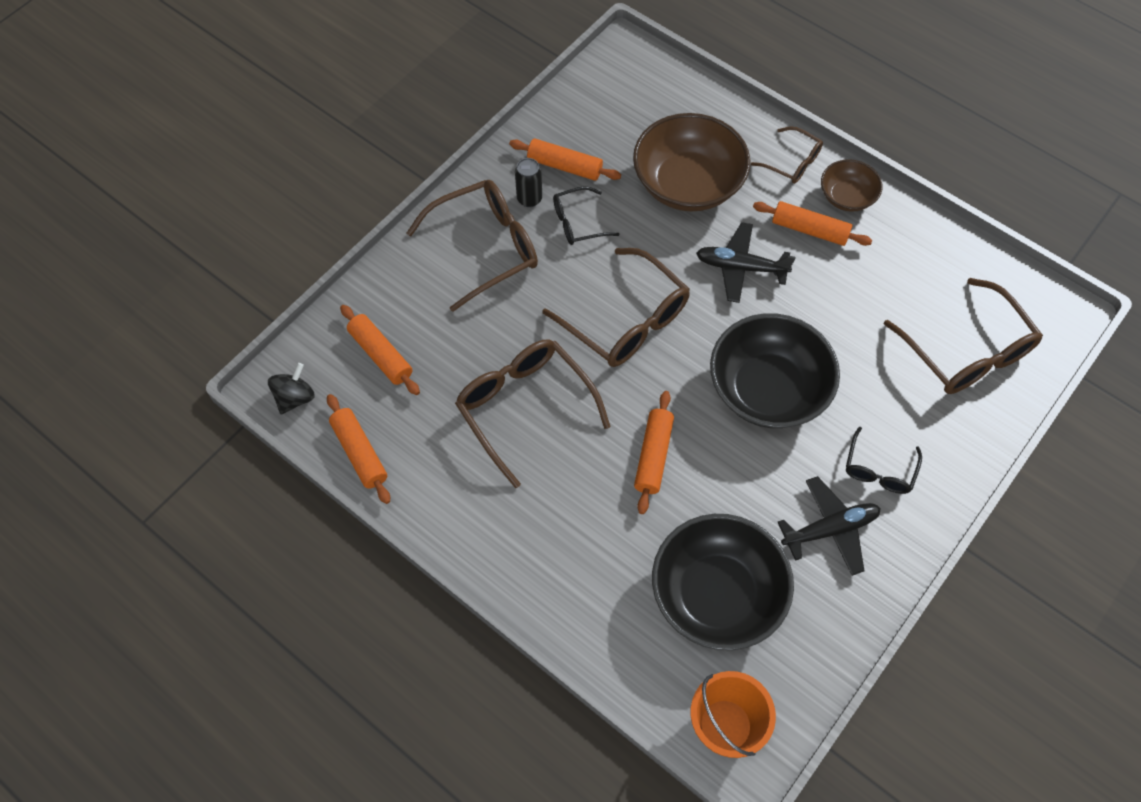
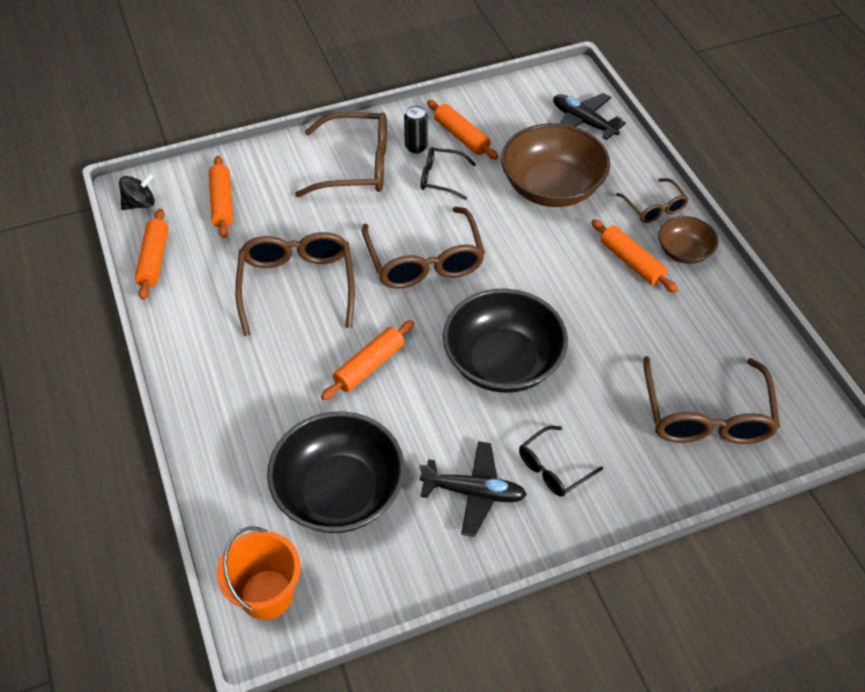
camera: 30 degrees right, 10 degrees down
black plane [696,222,795,303] -> black plane moved to [553,93,626,140]

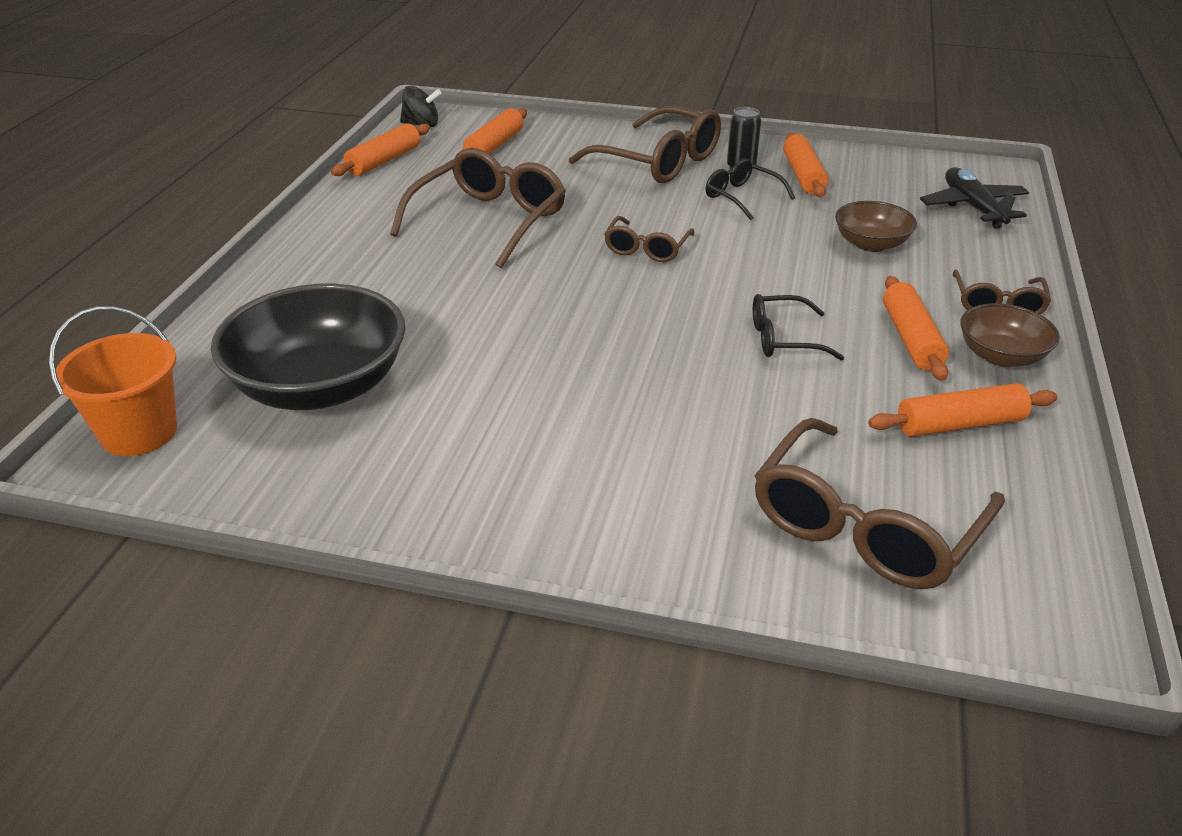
camera: 35 degrees right, 15 degrees down
orange rolling pin [321,320,414,400] -> orange rolling pin moved to [868,383,1058,437]
brown glasses [362,207,485,289] -> brown glasses [604,216,694,262], size x0.54
black plane [420,441,527,537] -> none
black bowl [443,288,568,393] -> none
brown bowl [501,123,610,207] -> brown bowl [835,201,917,252], size x0.53
black glasses [519,426,603,497] -> black glasses moved to [753,294,844,360]

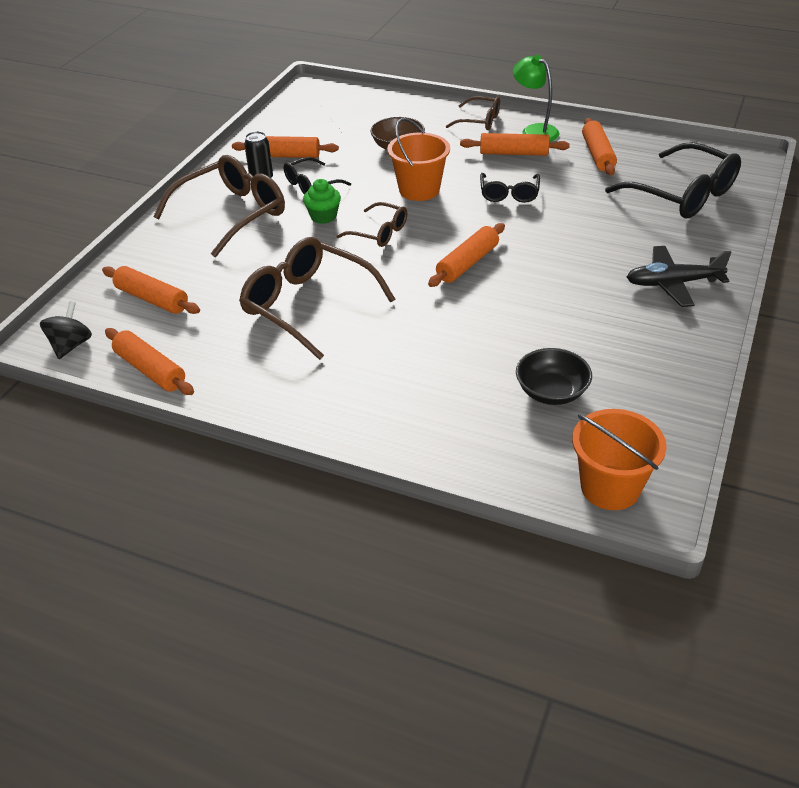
camera: 80 degrees left, 5 degrees up
black bowl [211,283,406,410] -> black bowl [516,348,592,405], size x0.53
brown glasses [754,418,1005,589] -> black glasses [605,142,741,218]
black plane [920,167,1029,228] -> black plane moved to [627,246,732,307]
brown bowl [960,303,1060,367] -> green lamp [513,55,559,142]
none -> green cupcake [303,179,341,224]
none -> orange bucket [387,118,450,201]
none -> orange rolling pin [428,223,505,287]

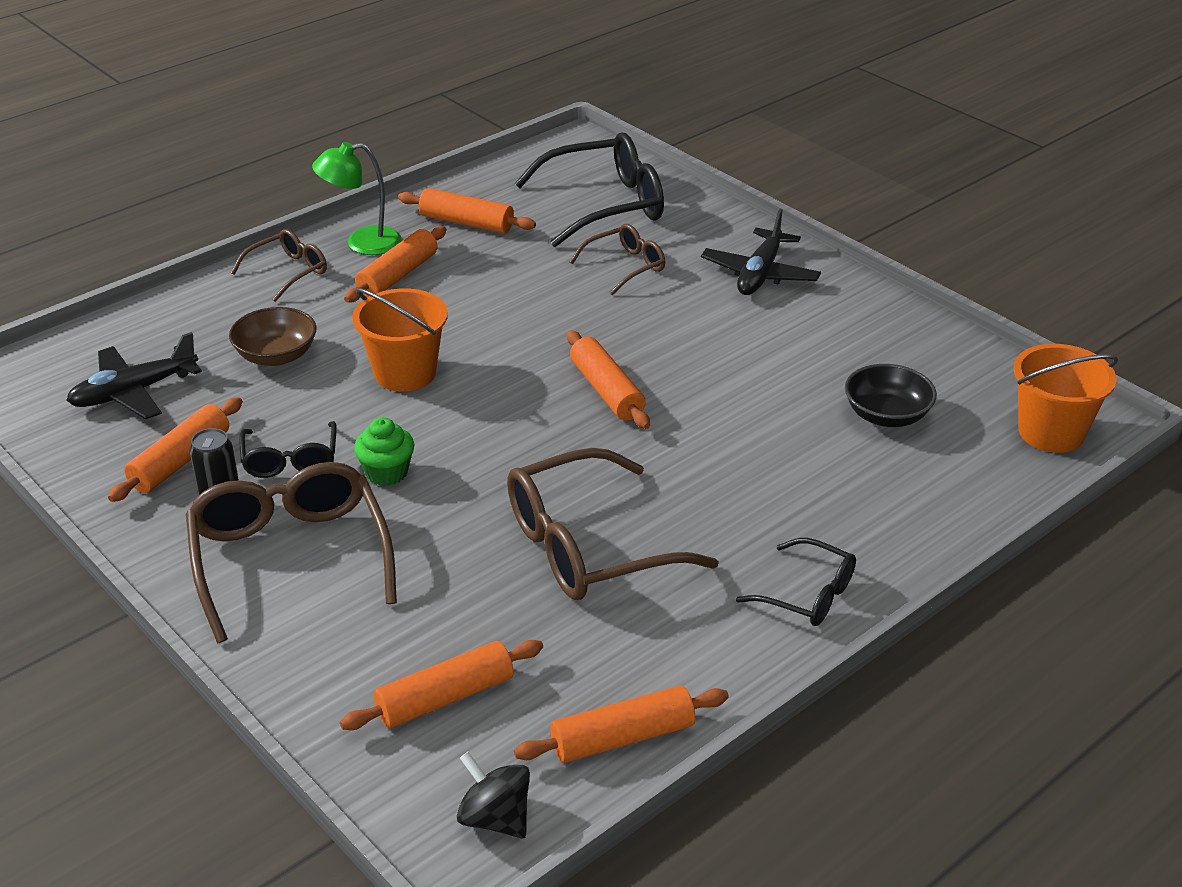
camera: 65 degrees left, 5 degrees down
brown glasses [336,202,407,247] -> brown glasses moved to [570,224,665,295]
black glasses [480,173,540,203] -> black glasses moved to [736,538,856,626]
none -> black plane [66,332,202,419]

